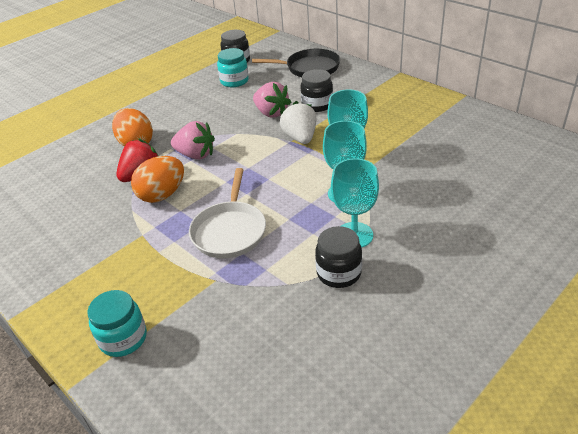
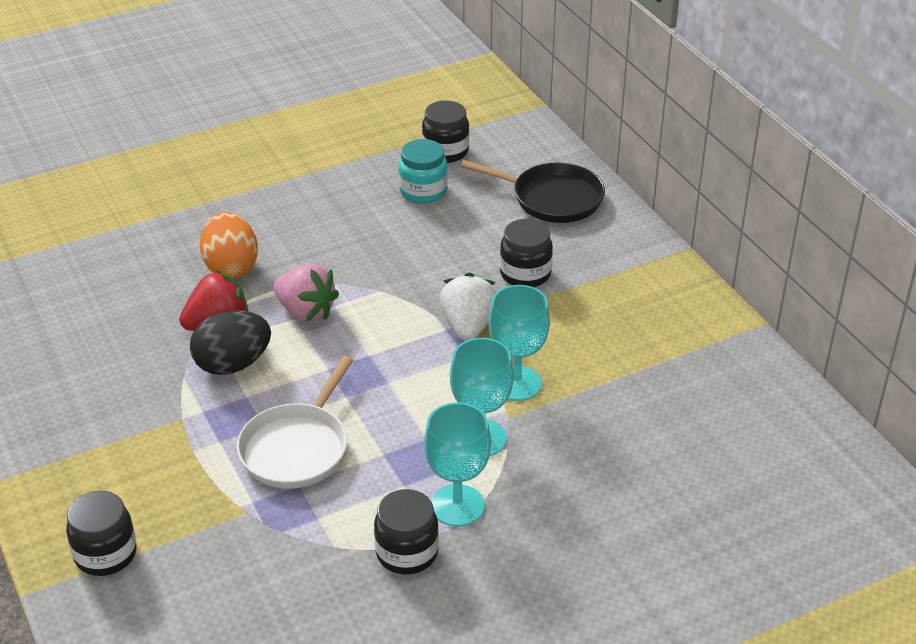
camera: 15 degrees right, 0 degrees up
turquoise jar [87,290,147,357] -> black jar [66,491,137,576]
orange egg [131,156,184,203] -> black egg [190,311,271,375]
pink strawberry [253,82,291,118] -> none

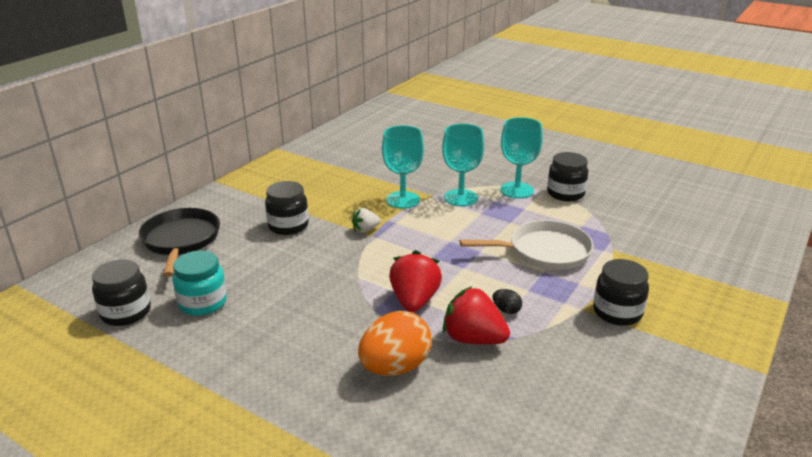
camera: 120 degrees left, 10 degrees down
black jar [66,491,137,576] -> black jar moved to [593,259,649,326]
black egg [190,311,271,375] -> black egg [493,289,522,314], size x0.43
pink strawberry [274,264,339,322] -> red strawberry [389,250,442,312]
white strawberry [440,272,497,341] -> white strawberry [352,208,381,233], size x0.55

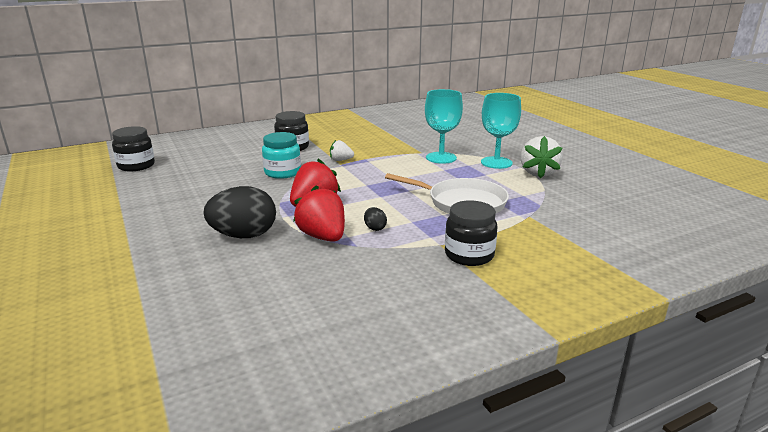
camera: 30 degrees right, 5 degrees down
black pan [139,208,220,277] -> none
turquoise jar [172,251,227,316] -> turquoise jar moved to [262,132,301,179]
orange egg [358,311,432,376] -> black egg [203,186,276,238]
turquoise goblet [382,125,424,209] -> none
black jar [547,152,588,202] -> white strawberry [520,136,563,179]

